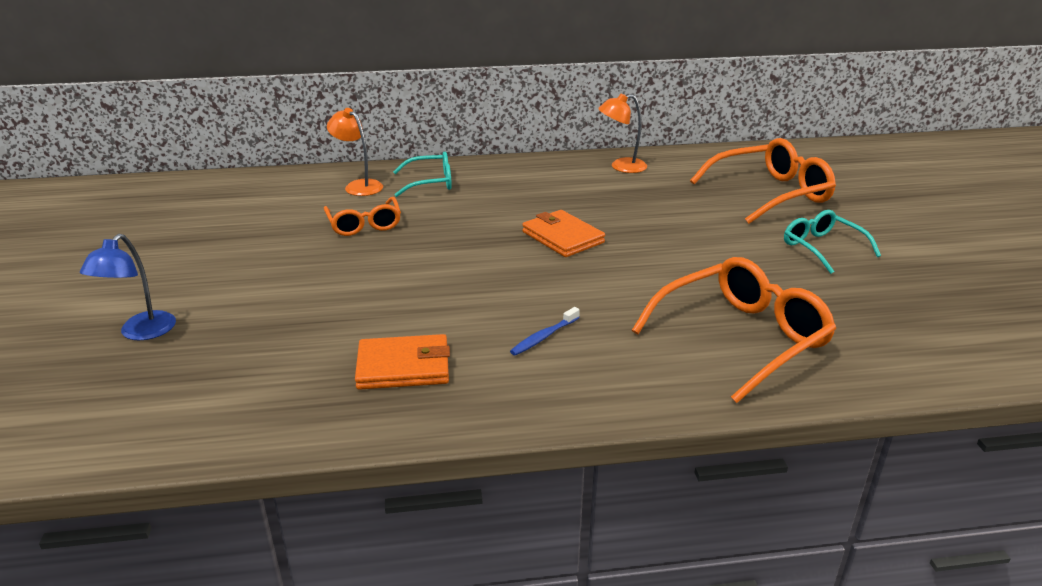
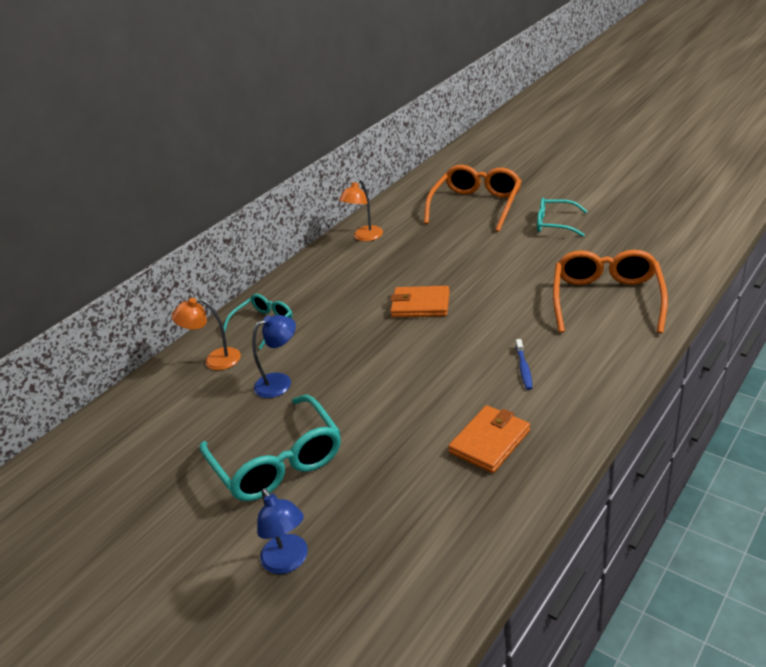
camera: 40 degrees left, 5 degrees up
orange glasses [324,197,401,236] -> blue lamp [252,315,296,398]
none -> turquoise glasses [200,395,341,501]

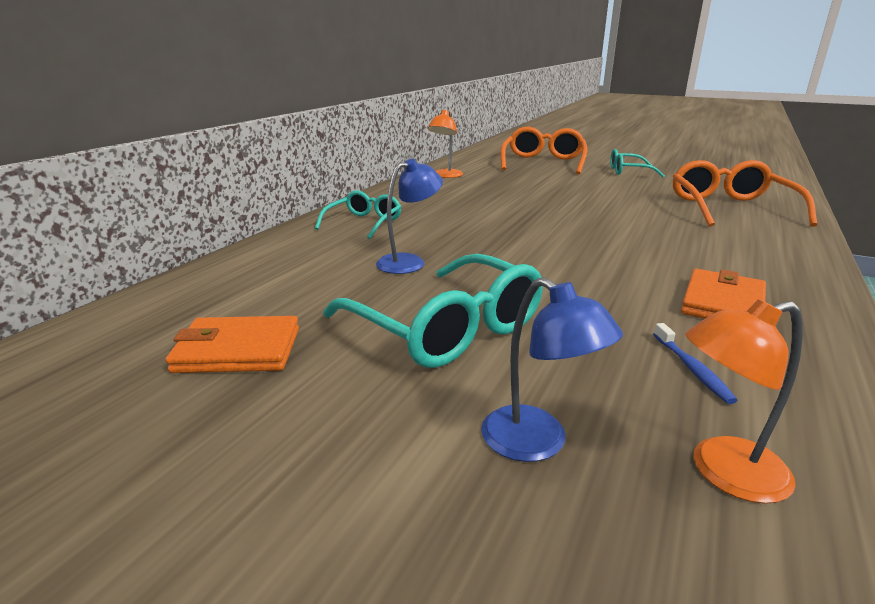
camera: 15 degrees left, 10 degrees down
orange lamp [172,298,241,370] -> orange lamp moved to [685,299,803,504]
orange wallet [390,286,450,317] -> orange wallet moved to [165,316,299,373]
blue toothbrush [516,339,532,390] -> blue toothbrush moved to [653,323,738,404]

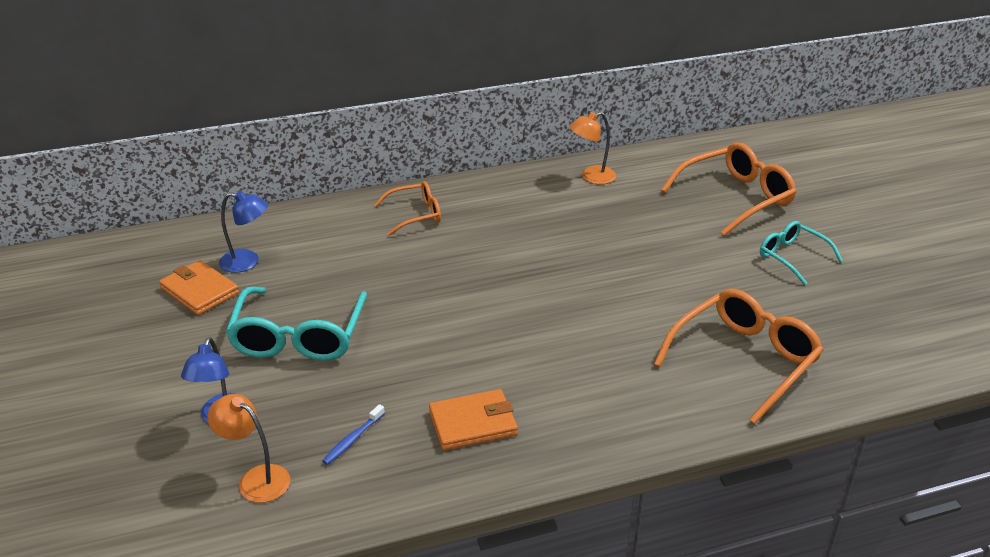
camera: 45 degrees right, 10 degrees up
turquoise glasses [315,191,402,239] -> orange glasses [374,181,441,236]
blue lamp [376,159,443,274] -> blue lamp moved to [219,191,268,273]

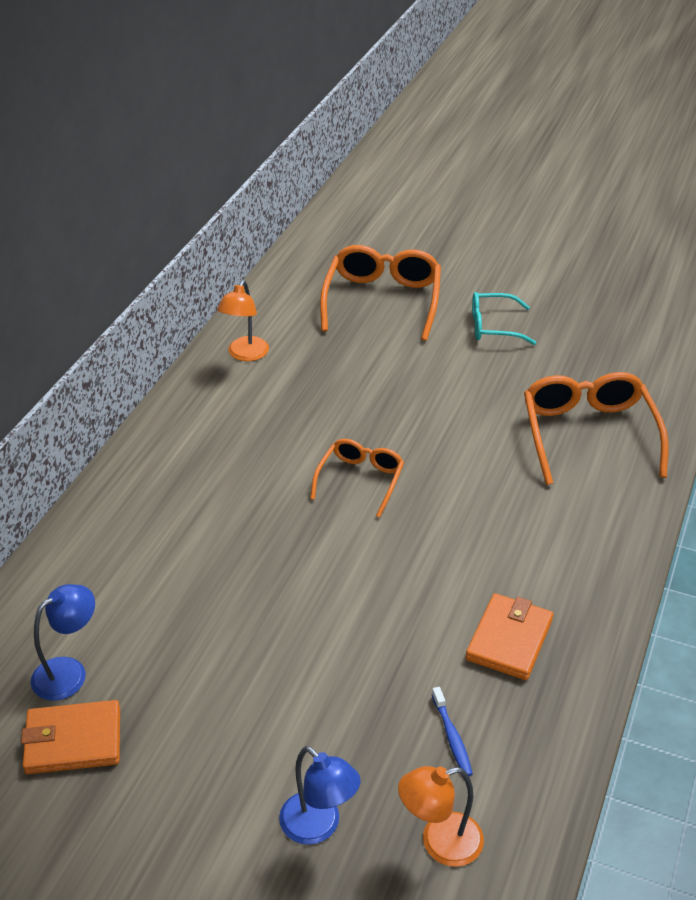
camera: 50 degrees left, 5 degrees up
turquoise glasses [226,287,367,361] -> none
orange glasses [374,181,441,236] -> orange glasses moved to [310,439,404,517]

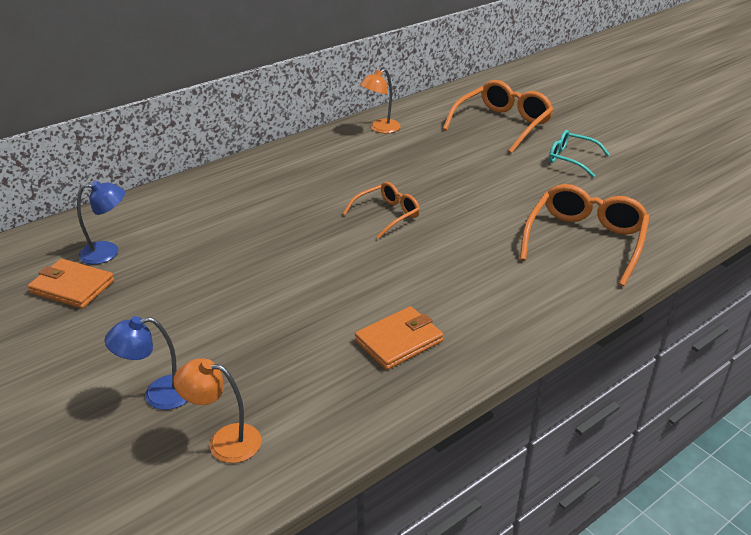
camera: 30 degrees right, 5 degrees down
blue lamp [279,746,361,845] -> blue lamp turned 90 degrees clockwise [104,316,187,410]
blue toothbrush [432,687,473,776] -> none

